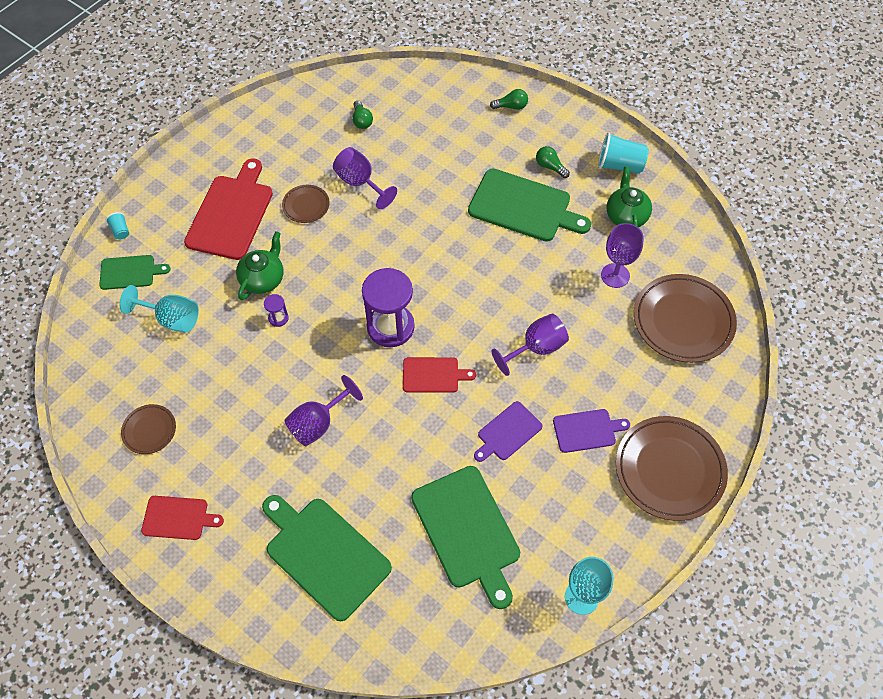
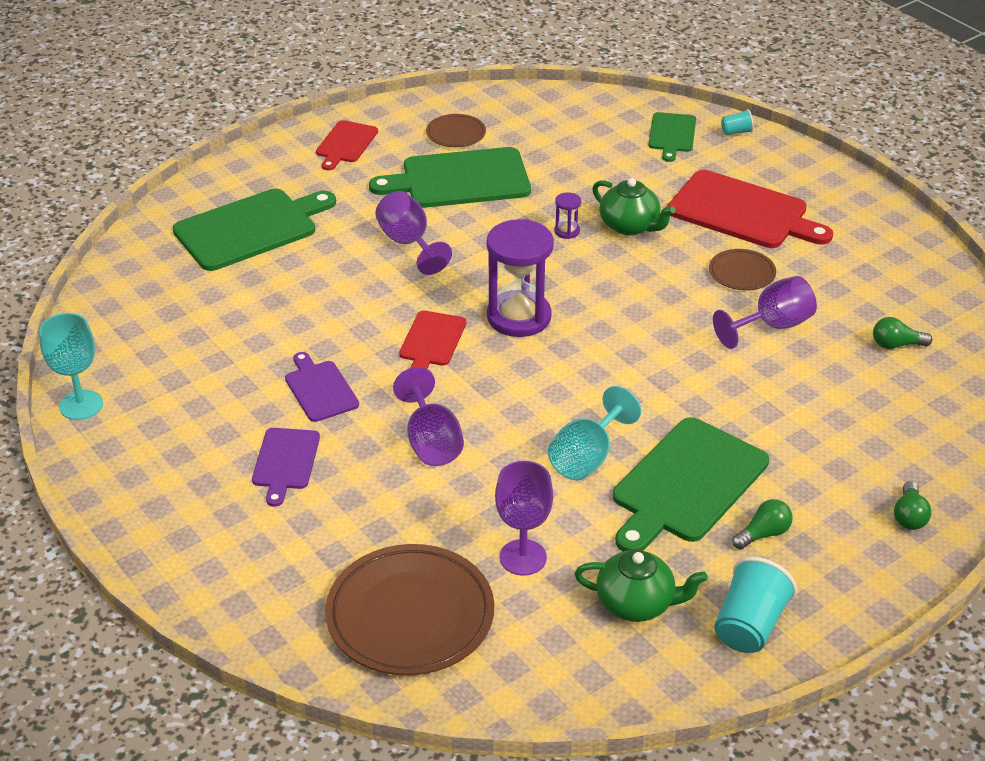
camera: 105 degrees right, 20 degrees down
turquoise goblet [120,285,199,332] -> turquoise goblet moved to [548,386,641,480]
green cutting board [411,466,520,609] -> green cutting board moved to [369,147,531,208]
brown plate [616,416,728,521] -> none

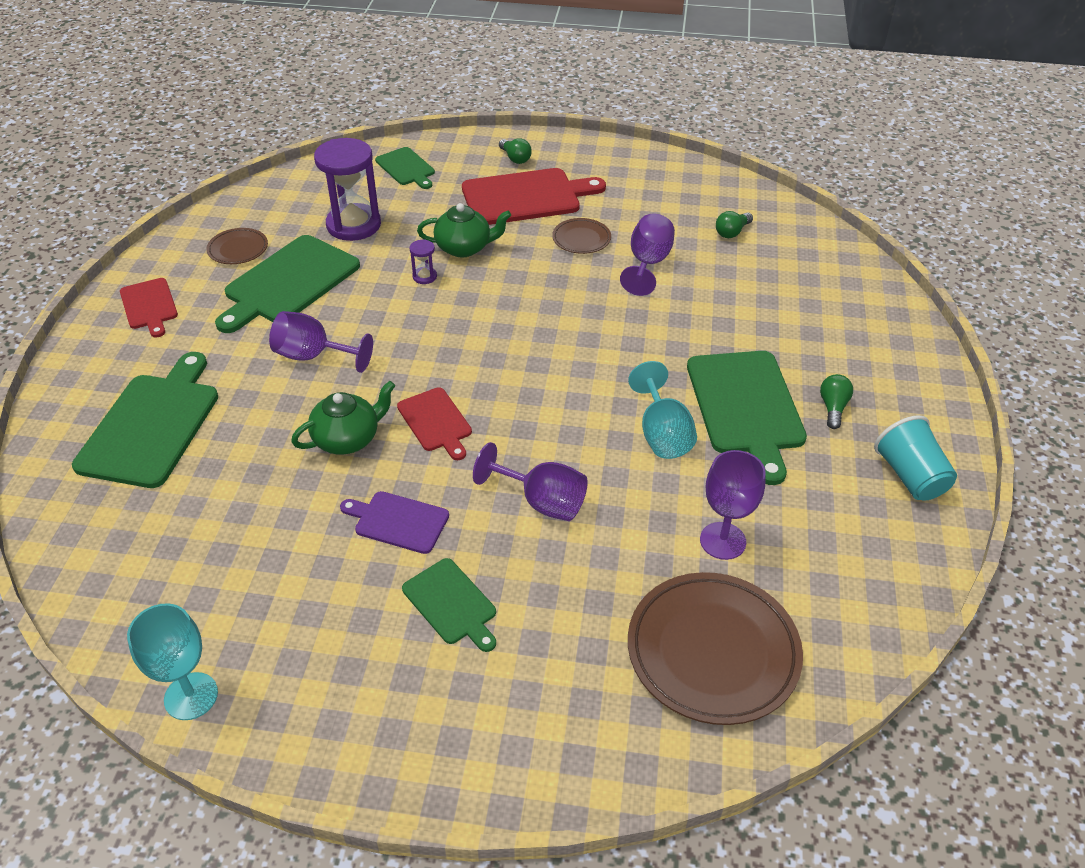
camera: 45 degrees left, 5 degrees up
purple cutting board [252,428,320,507] -> green cutting board [402,558,496,652]
purple hourglass [487,219,554,337] -> purple hourglass moved to [314,138,381,241]
green teapot [575,550,708,622] -> green teapot moved to [291,381,395,454]
turquoise cup [721,109,754,135] -> none
green light bulb [894,481,931,530] -> green light bulb moved to [499,138,532,164]

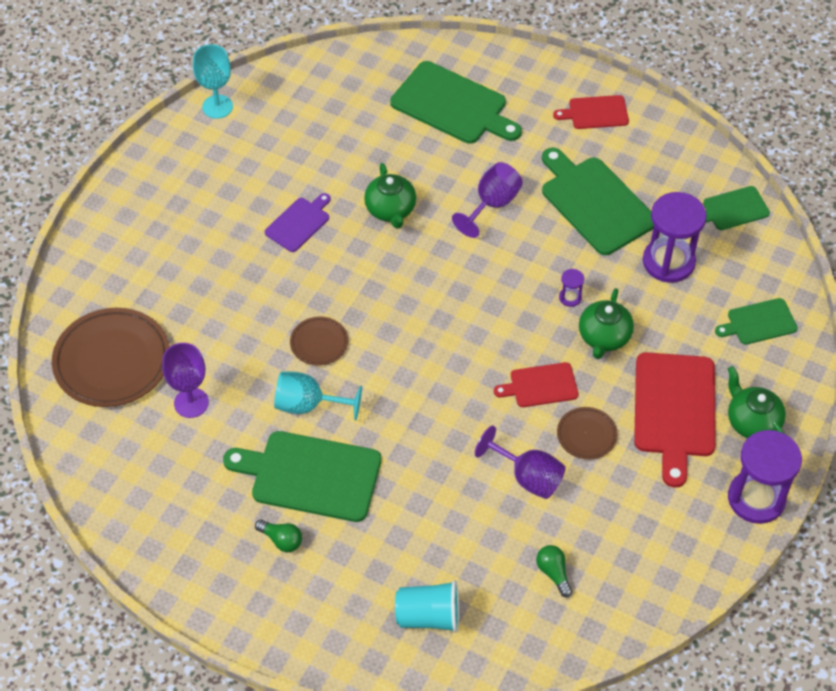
camera: 110 degrees right, 10 degrees up
brown plate [206,228,268,264] -> brown plate moved to [290,317,348,366]
red cutting board [397,387,472,460] -> red cutting board moved to [494,362,579,407]
green cutting board [402,558,496,652] -> green cutting board moved to [703,186,770,230]
purple goblet [473,442,588,521] -> none
green light bulb [499,138,532,164] -> green teapot [728,366,786,438]
turquoise cup [874,415,957,501] -> turquoise cup moved to [395,580,459,633]
none -> purple hourglass [728,430,802,524]

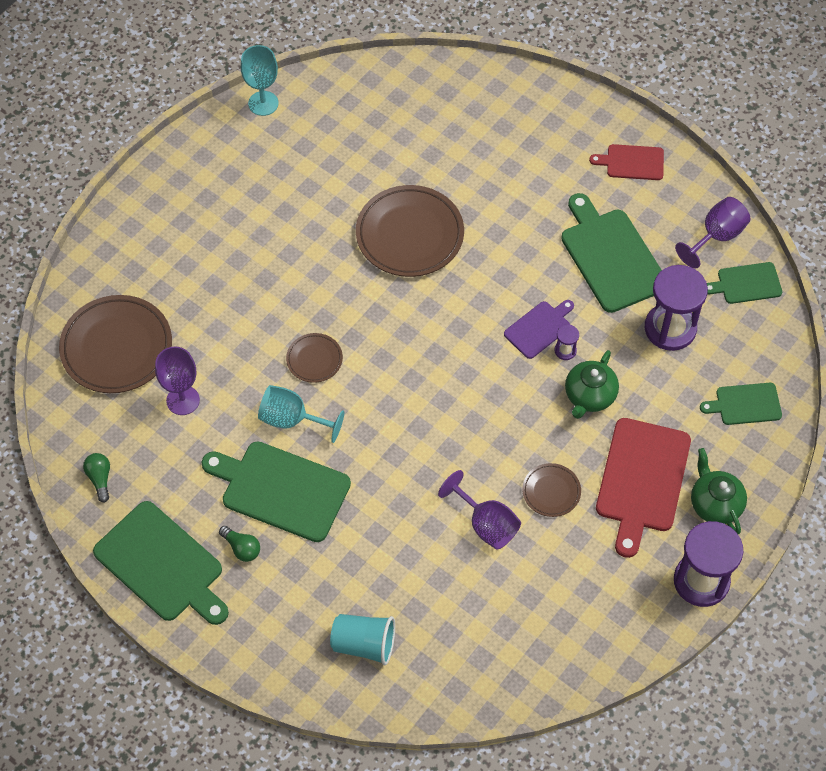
camera: 10 degrees right, 5 degrees up
purple cutting board [265,193,331,252] -> purple cutting board moved to [504,300,574,359]
green teapot [364,163,416,229] -> brown plate [356,185,464,277]
green cutting board [390,61,522,144] -> green cutting board moved to [93,501,229,625]
purple goblet [452,162,523,238] -> purple goblet moved to [675,197,750,269]
red cutting board [494,362,579,407] -> none
green light bulb [536,545,572,597] -> green light bulb moved to [83,453,110,502]

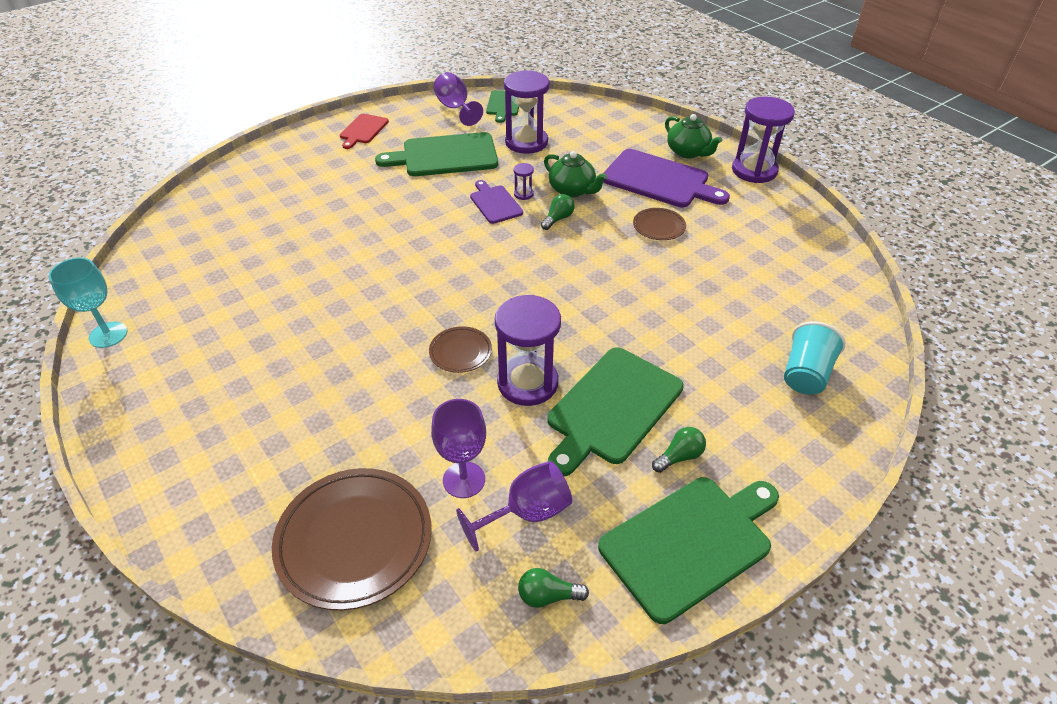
camera: 75 degrees left, 15 degrees down
turquoise goblet [258,385,344,443] -> purple hourglass [495,295,561,406]
brown plate [356,185,464,277] -> none
purple goblet [438,470,521,549] -> purple goblet moved to [456,461,572,552]
red cutting board [596,418,691,558] -> purple cutting board [603,149,730,207]
green teapot [691,448,747,534] -> green teapot turned 120 degrees counterclockwise [665,114,722,158]
green cutting board [700,383,782,425] -> none
none -> green light bulb [541,194,574,230]

